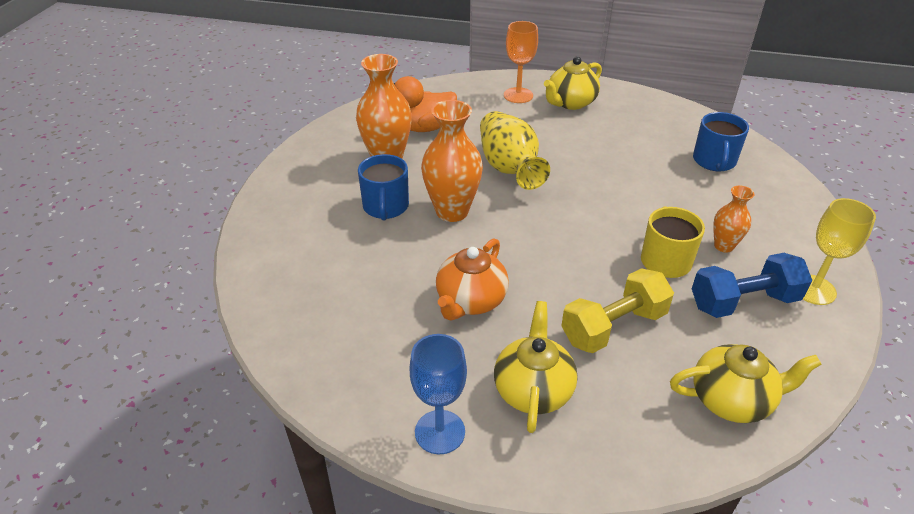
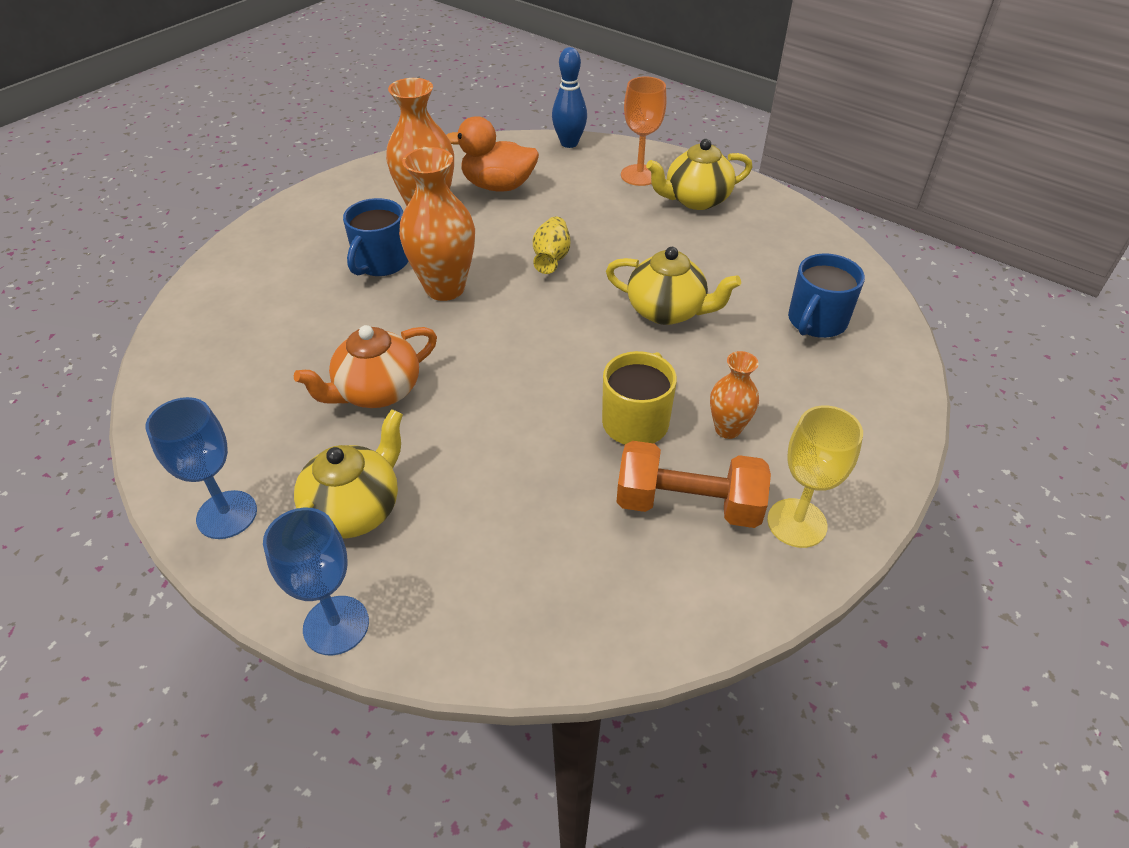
camera: 25 degrees right, 5 degrees up
yellow vase [480,111,550,190] -> yellow vase [533,216,570,274], size x0.55
yellow dumbbell [561,268,674,353] -> none
yellow teapot [670,344,822,423] -> yellow teapot moved to [606,247,741,325]
blue dumbbell [692,253,812,318] -> orange dumbbell [617,441,771,528]
none -> blue goblet [263,508,369,656]
none -> blue bowling pin [552,47,587,148]

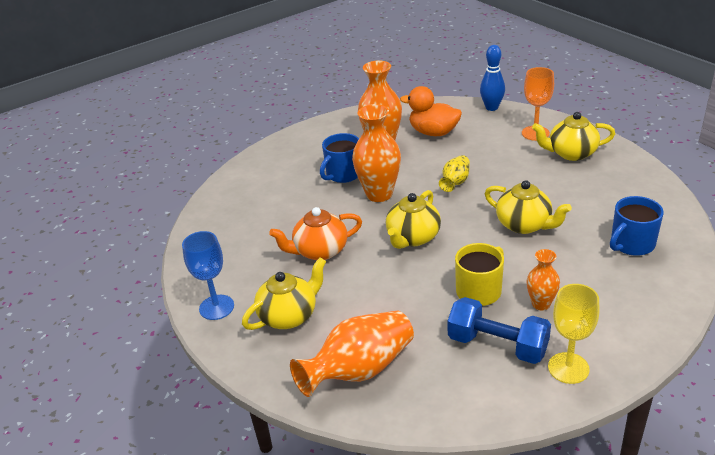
camera: 20 degrees right, 10 degrees down
blue goblet [263,508,369,656] -> none
orange dumbbell [617,441,771,528] -> blue dumbbell [448,297,551,364]
none -> orange vase [290,311,414,397]
none -> yellow teapot [386,190,441,249]

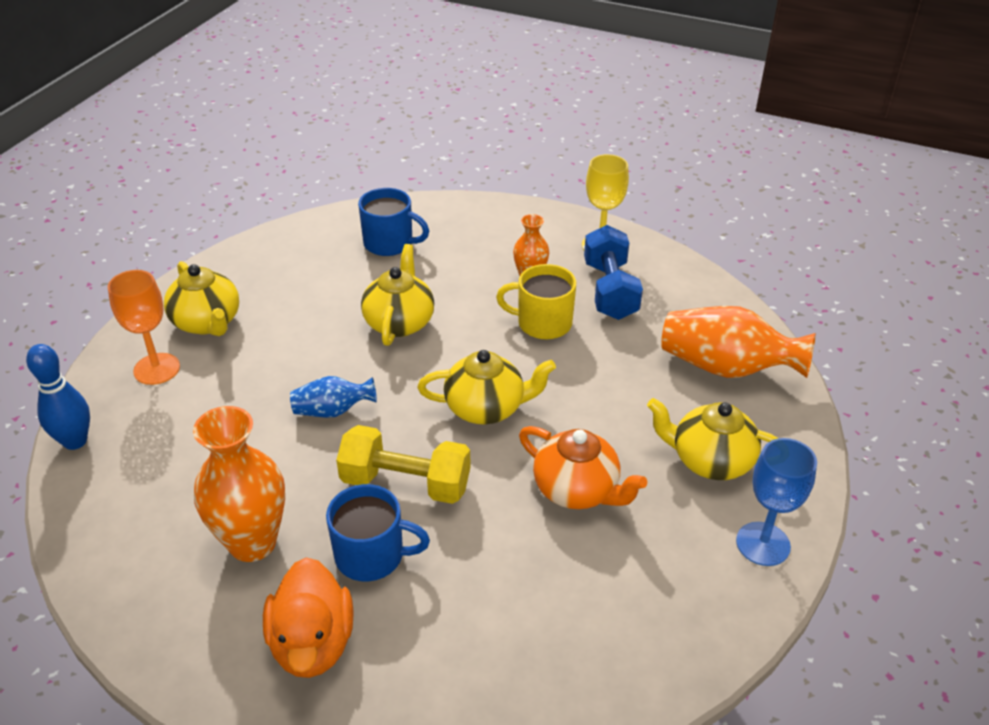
camera: 125 degrees left, 5 degrees up
orange vase [352,104,401,202] -> yellow dumbbell [336,425,470,504]
orange duck [400,86,462,136] -> orange duck moved to [263,557,354,678]
yellow vase [439,155,470,192] -> blue vase [290,376,377,418]

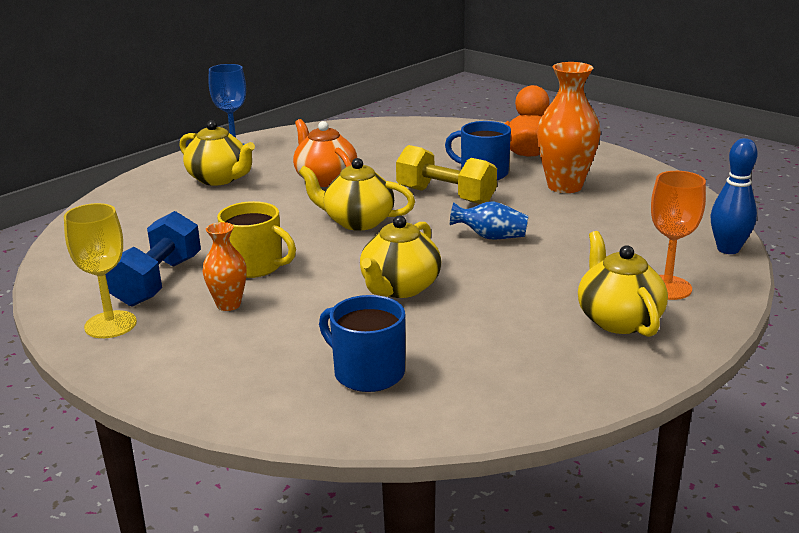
camera: 160 degrees left, 15 degrees down
orange vase [661,306,816,378] -> none

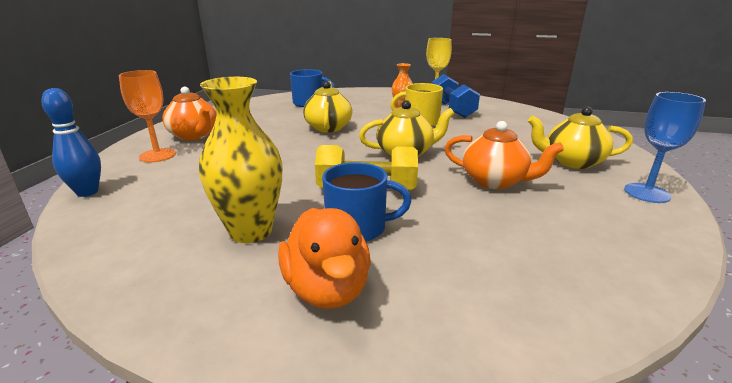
camera: 150 degrees right, 0 degrees up
blue vase [450,202,528,240] -> none
orange vase [537,62,601,193] -> yellow vase [199,77,282,243]
yellow teapot [578,231,668,337] -> orange teapot [163,87,216,140]

